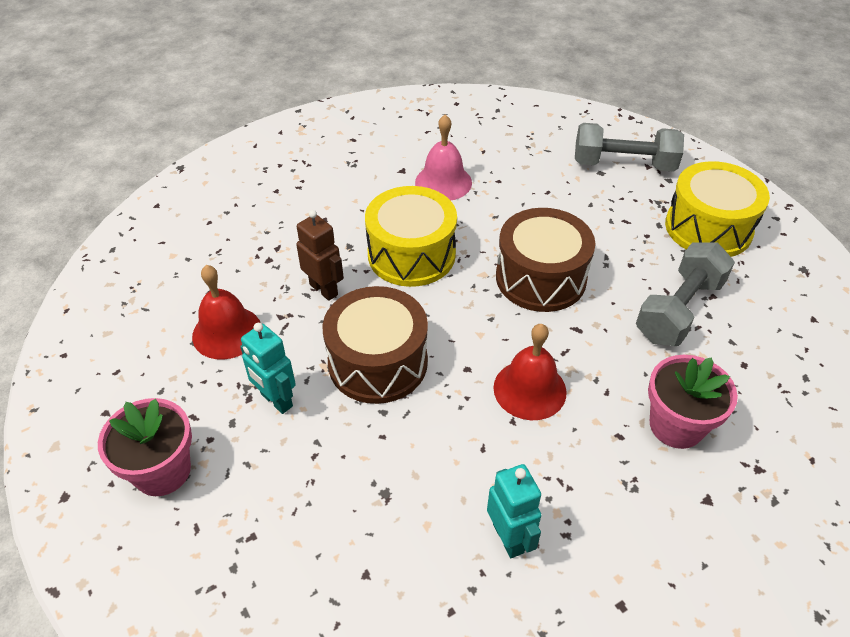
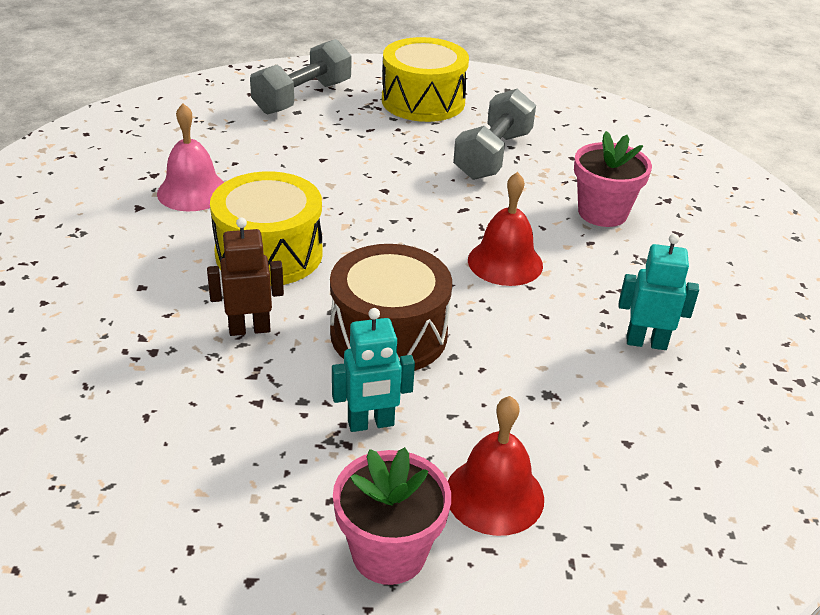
camera: 60 degrees left, 10 degrees down
red bell [192,265,260,360] -> red bell moved to [448,396,544,536]
brown drum [496,208,595,312] -> none
grey dumbbell [636,242,735,346] -> grey dumbbell turned 45 degrees clockwise [453,89,536,180]

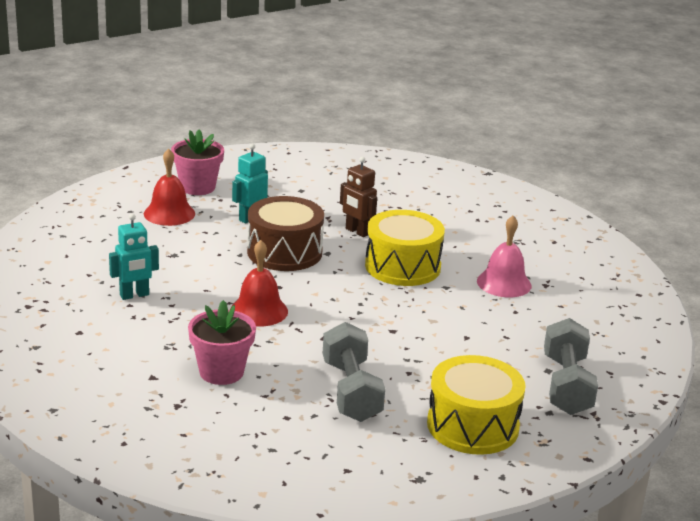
camera: 145 degrees right, 10 degrees down
brown robot [207,217,284,336] -> brown robot turned 90 degrees clockwise [340,157,377,237]

